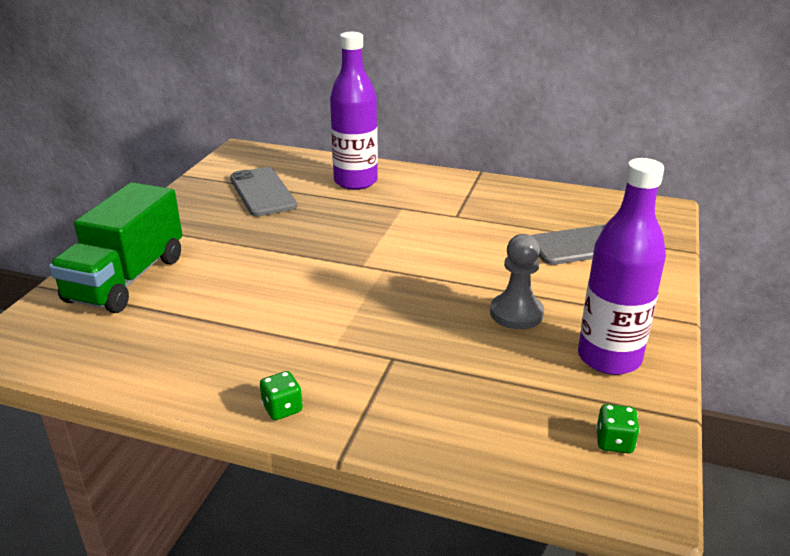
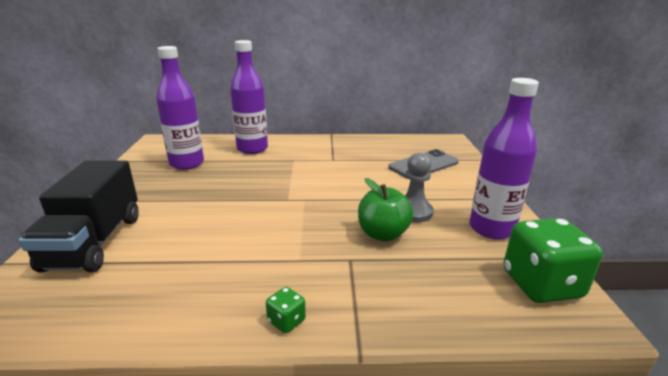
camera: 20 degrees left, 5 degrees down
green truck [49,182,182,313] -> black truck [19,160,139,272]
grey phone [230,167,297,216] -> purple bottle [156,46,204,170]
green dice [596,404,640,453] -> green dice [504,218,603,303], size x2.30
none -> green apple [358,178,413,241]

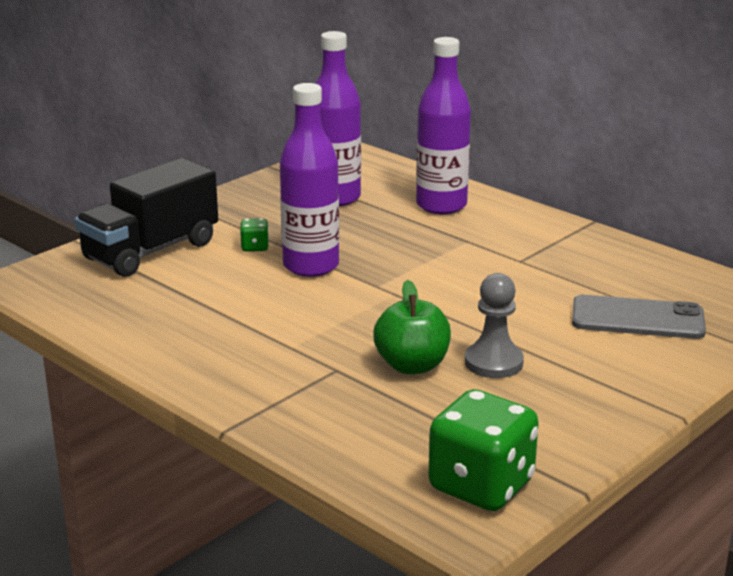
camera: 45 degrees right, 0 degrees up
green dice [266,287,306,333] -> green dice moved to [240,218,269,252]
purple bottle [469,78,539,240] -> purple bottle moved to [280,83,339,277]

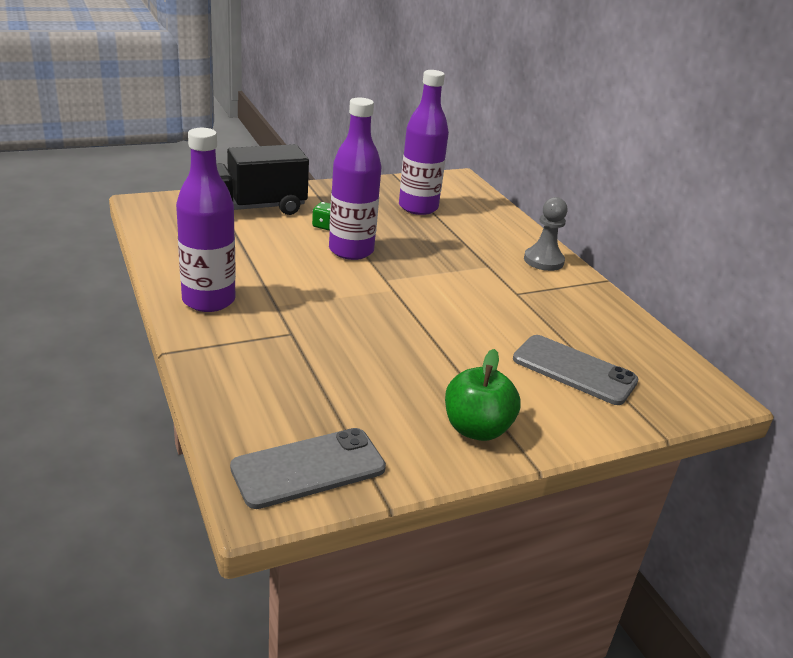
camera: 20 degrees right, 5 degrees up
green apple [373,280,451,374] -> green apple moved to [445,349,521,441]
purple bottle [416,37,471,214] -> purple bottle moved to [176,128,236,312]
green dice [428,389,539,511] -> grey phone [230,428,386,509]
grey pawn [465,273,524,378] -> grey pawn moved to [524,197,568,271]

